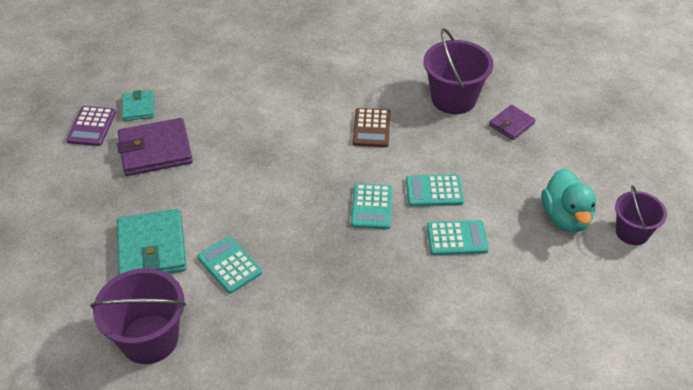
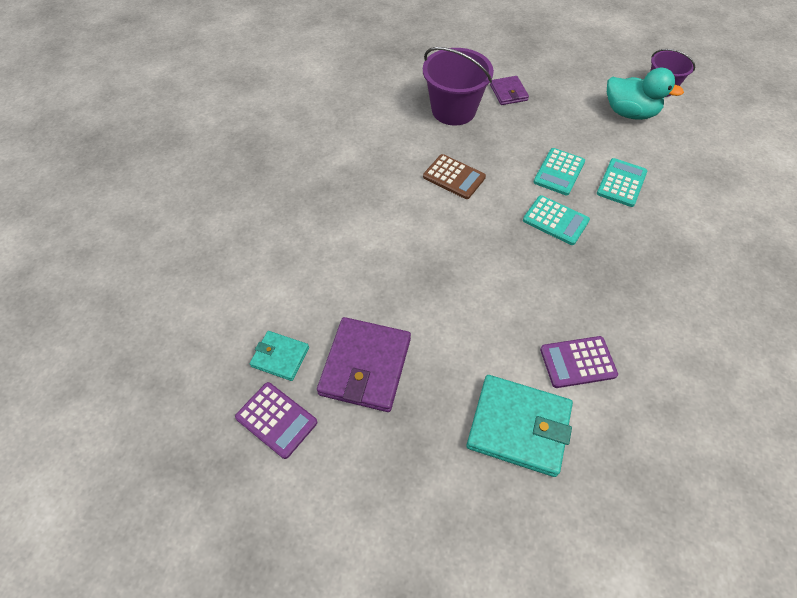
camera: 60 degrees left, 10 degrees up
purple bucket [90,268,186,364] -> none
turquoise calculator [197,236,262,294] -> purple calculator [540,336,618,388]

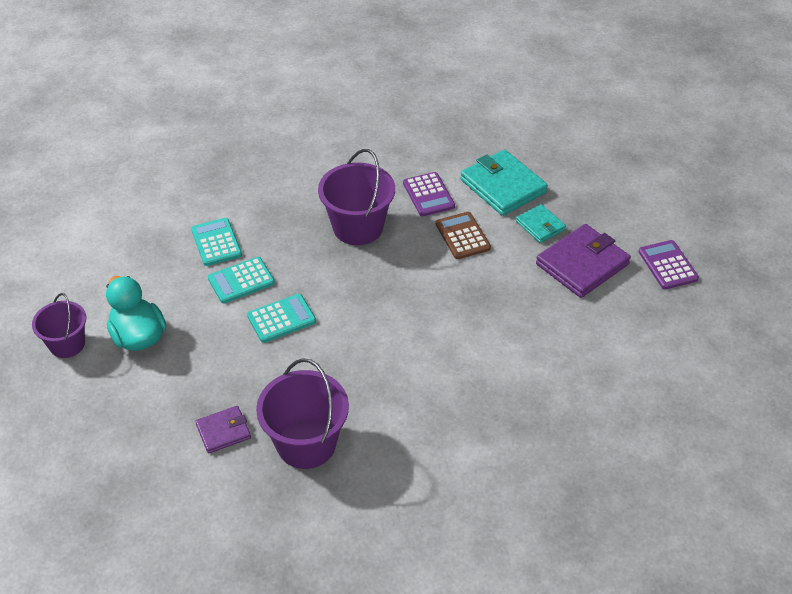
camera: 145 degrees left, 10 degrees down
turquoise wallet [250,331,309,381] -> turquoise wallet moved to [516,204,566,243]
brown calculator [423,154,486,199] -> brown calculator moved to [436,212,491,259]
purple wallet [490,76,529,105] -> purple wallet turned 45 degrees clockwise [195,406,251,453]
turquoise calculator [523,195,590,245] -> turquoise calculator moved to [191,218,242,266]
purple calculator [540,336,618,388] -> purple calculator turned 45 degrees clockwise [403,172,455,216]
none -> purple bucket [318,149,395,245]

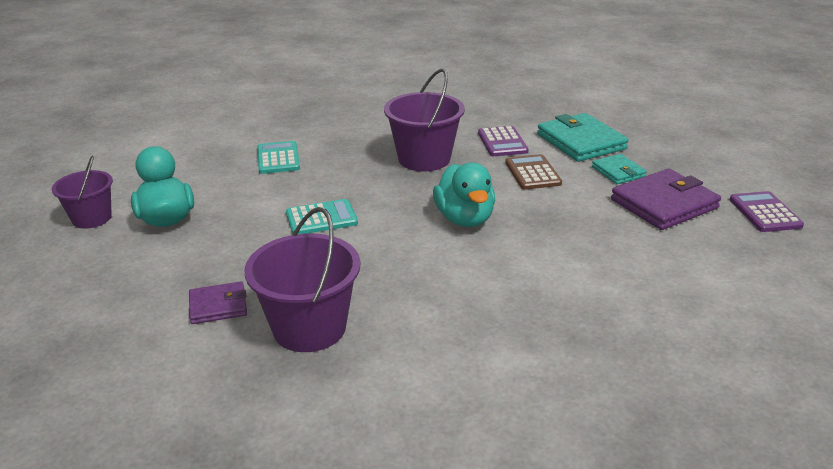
camera: 10 degrees right, 15 degrees down
turquoise calculator [208,257,275,303] -> none
none -> turquoise duck [433,162,495,227]

